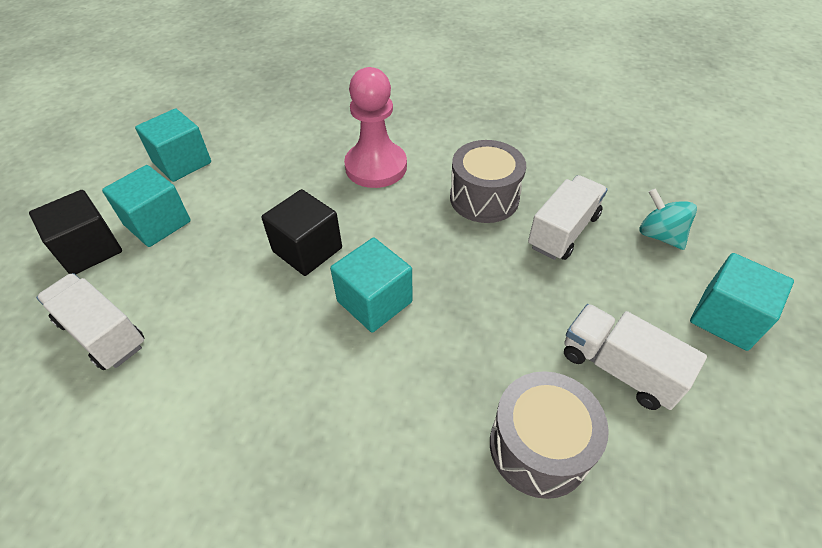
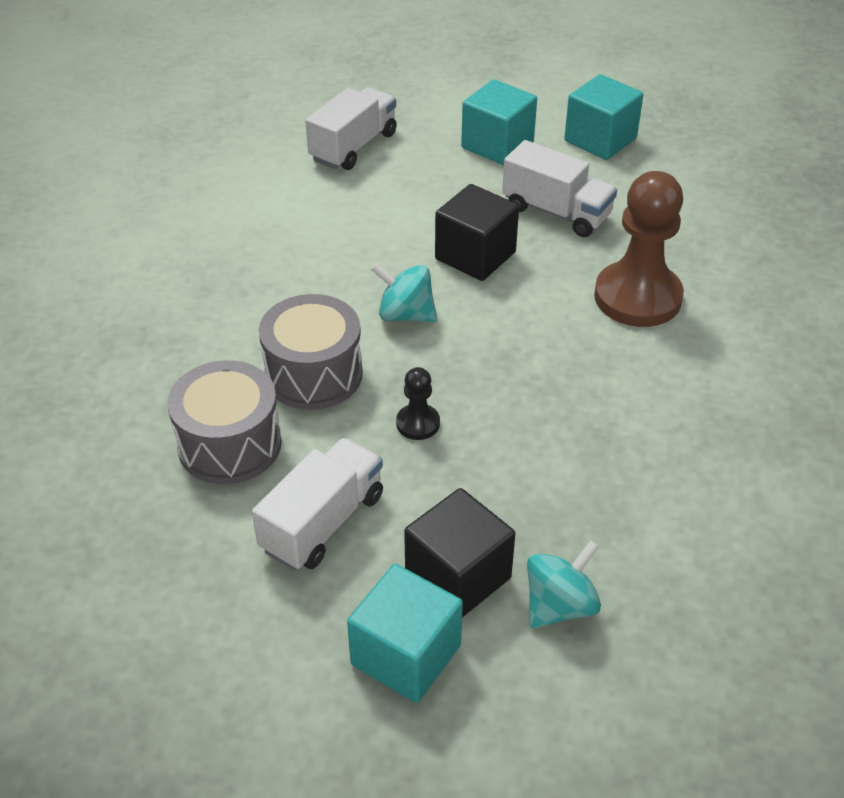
camera: 85 degrees right, 5 degrees down
black cube [29,190,122,274] -> black cube moved to [404,488,515,618]
turquoise cube [330,238,413,332] -> turquoise spinning top [371,263,437,322]
pink pawn [344,67,407,188] -> brown pawn [594,171,684,327]
grey drum [450,140,526,223] -> grey drum moved to [259,294,363,410]
white truck [528,175,607,260] -> white truck moved to [502,140,617,237]
none -> black pawn [396,367,440,440]

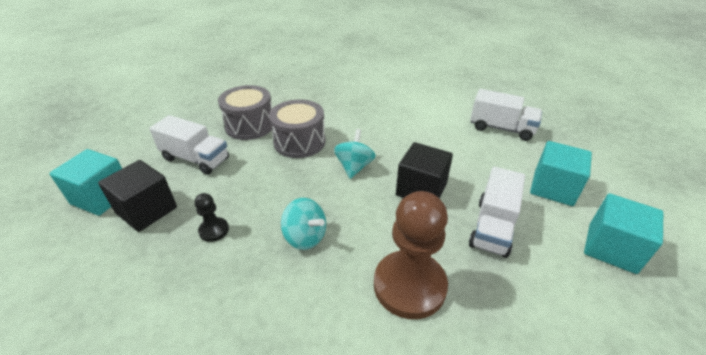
camera: 80 degrees right, 5 degrees down
black pawn [396,367,440,440] -> black pawn moved to [194,193,229,242]
turquoise spinning top [527,540,601,628] -> turquoise spinning top moved to [281,198,326,250]

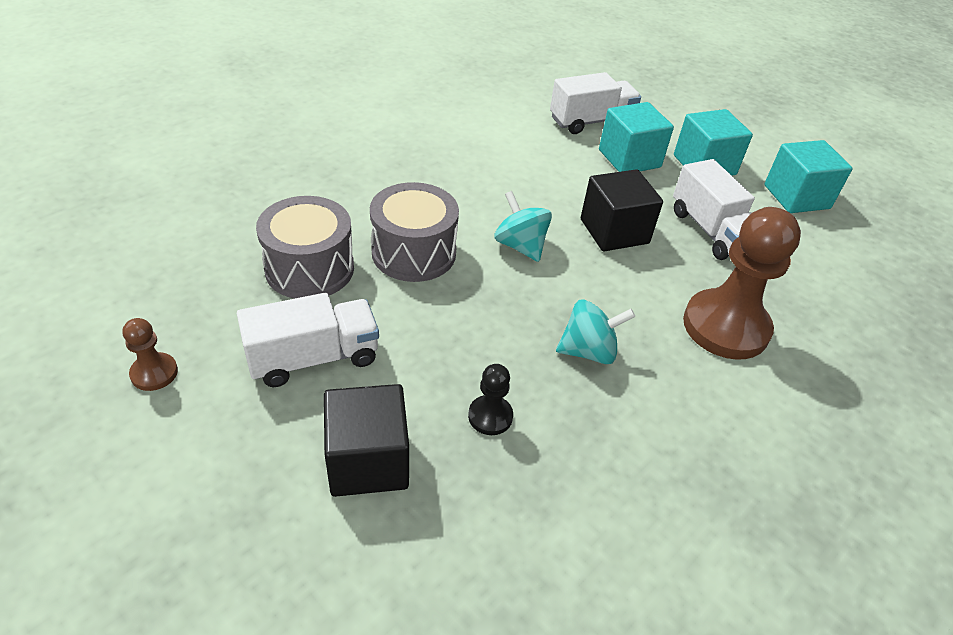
camera: 50 degrees left, 5 degrees up
turquoise cube [49,149,122,216] -> turquoise cube moved to [599,102,674,172]
none -> brown pawn [123,318,178,391]

